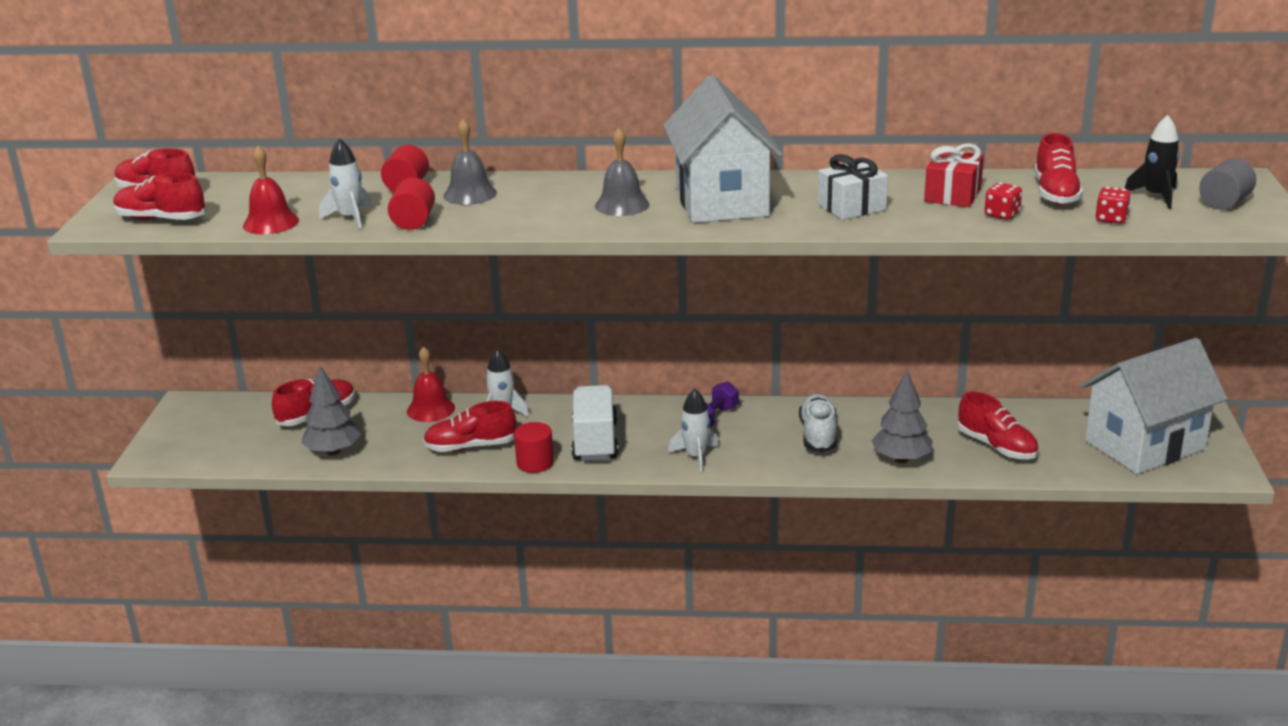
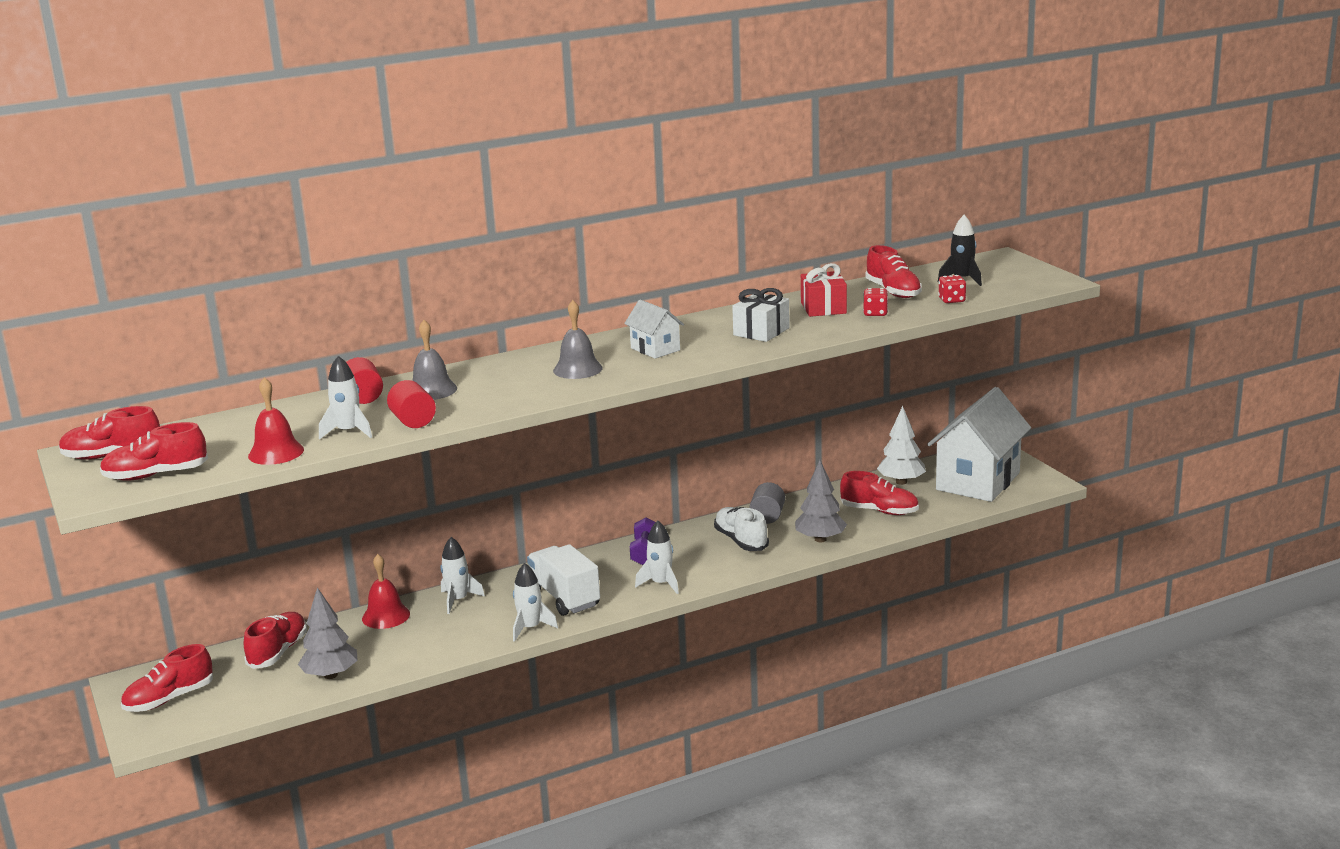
camera: 30 degrees left, 5 degrees down
red shoe [423,401,516,452] -> red shoe moved to [121,644,213,712]
red cylinder [514,422,554,473] -> white rocket [513,563,558,642]
white house [663,75,782,223] -> white house [624,299,684,359], size x0.47
grey cylinder [1199,159,1256,210] -> grey cylinder moved to [749,482,785,524]
none -> white tree [877,406,926,485]

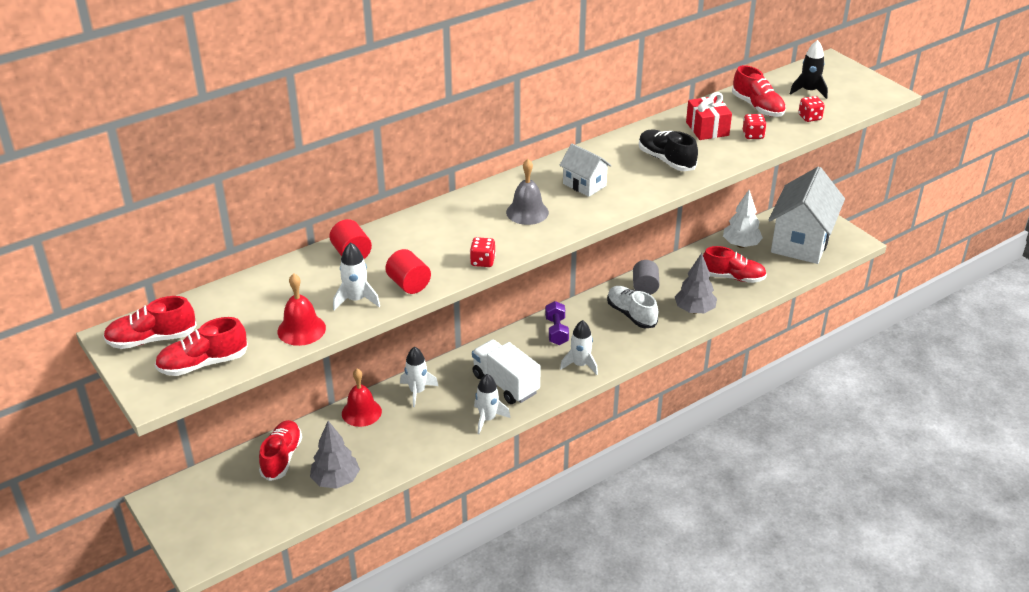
camera: 10 degrees left, 15 degrees up
red shoe [121,644,213,712] -> none
grey bell [412,320,457,400] -> none
white gift [732,288,790,342] -> black shoe [639,130,698,171]
none -> red dice [470,237,496,267]

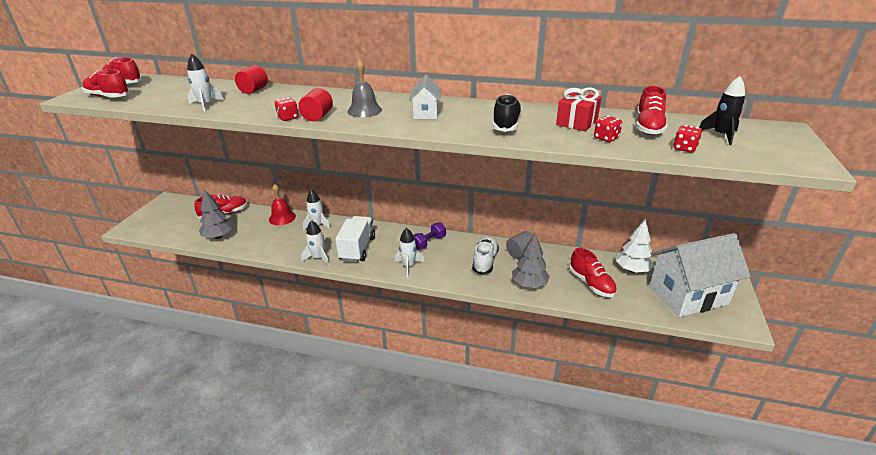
camera: 50 degrees right, 5 degrees down
red bell [278,273,326,346] -> none
red cylinder [385,249,431,294] -> red cylinder moved to [298,88,333,121]

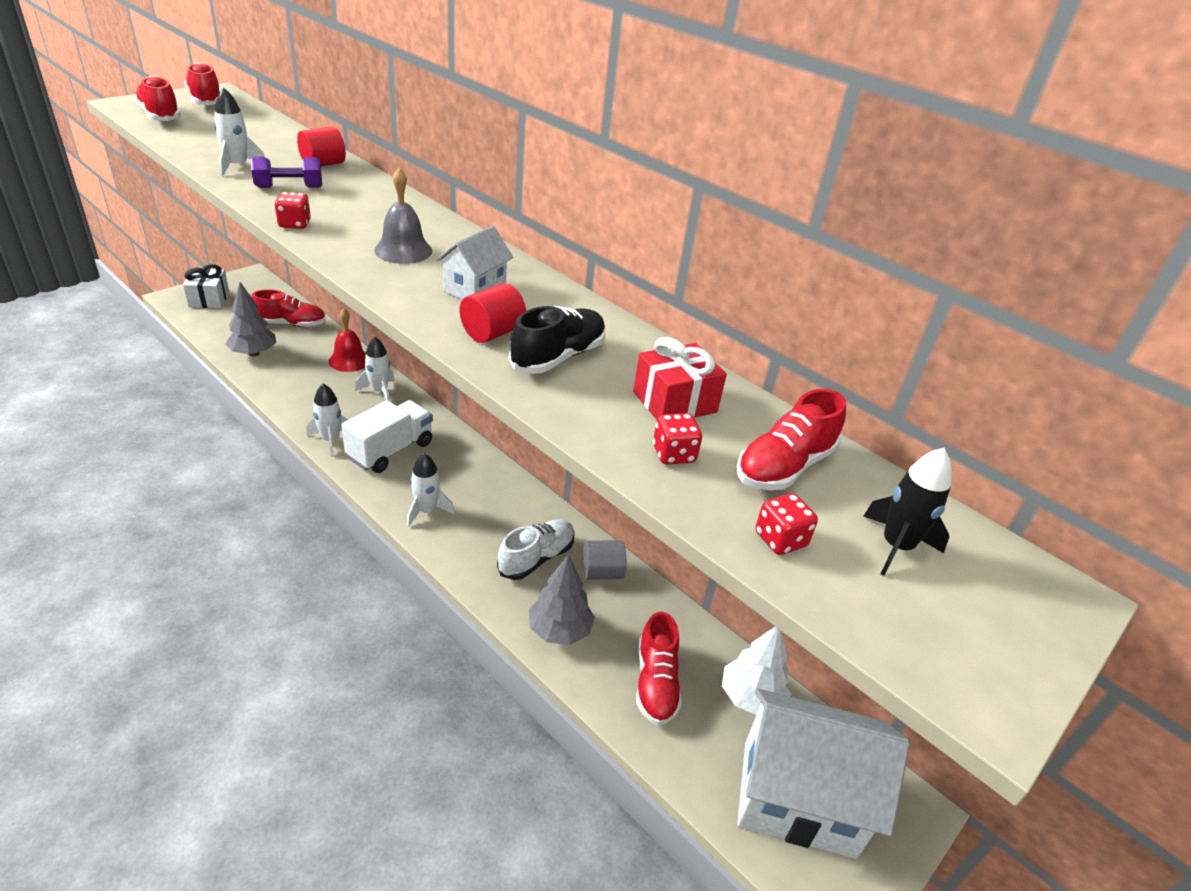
camera: 25 degrees right, 5 degrees up
red cylinder [298,88,333,121] -> red cylinder moved to [460,283,526,343]
purple dumbbell [413,222,446,250] -> purple dumbbell moved to [251,157,322,188]
none -> white gift [183,264,229,308]

